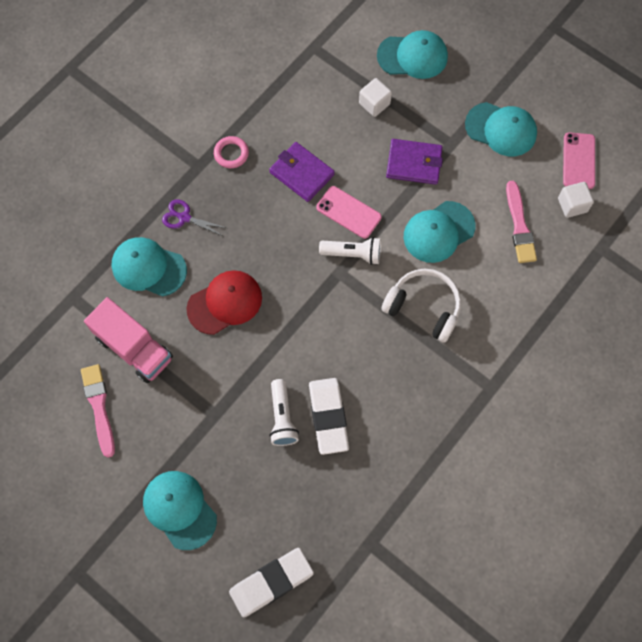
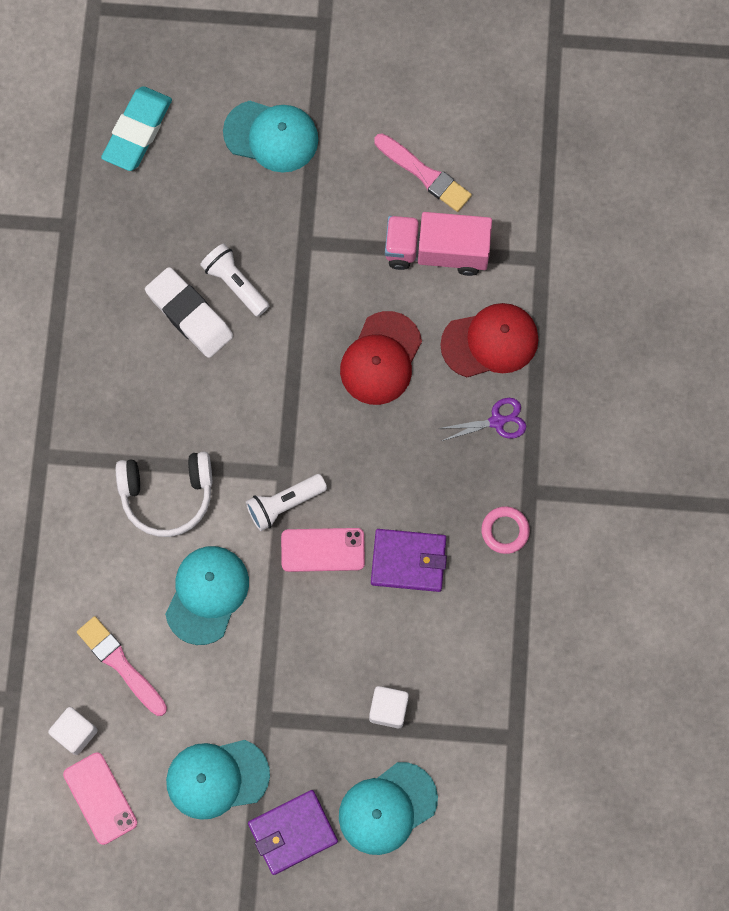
camera: 145 degrees right, 5 degrees up
turquoise cap [112,237,187,297] -> red cap [440,303,538,377]
white eraser [229,548,314,617] -> turquoise eraser [101,86,172,171]
purple wallet [386,139,443,185] -> purple wallet moved to [248,790,338,875]

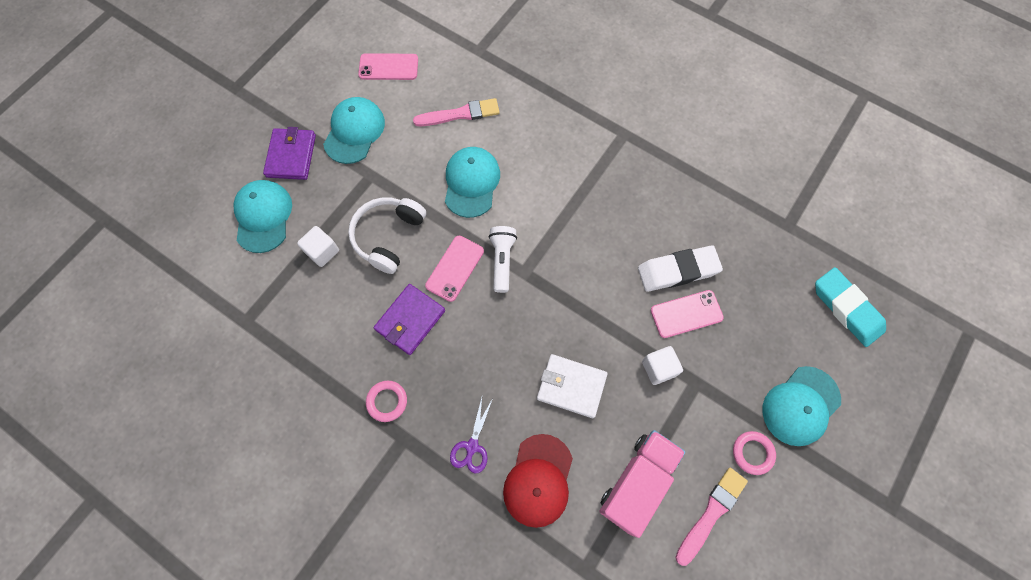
camera: 120 degrees right, 5 degrees down
white cube [48,707,98,755] -> white cube moved to [642,346,683,385]
white headphones [116,451,212,537] -> white headphones moved to [348,197,426,274]
turquoise cap [165,546,249,645] -> turquoise cap turned 135 degrees counterclockwise [445,147,500,218]
white flashlight [200,243,269,317] -> pink phone [651,290,724,338]
red cap [340,311,422,405] -> white wallet [537,354,608,418]
pink brush [374,133,472,212] -> pink brush turned 150 degrees clockwise [675,468,748,566]
none -> pink ring [733,431,776,475]

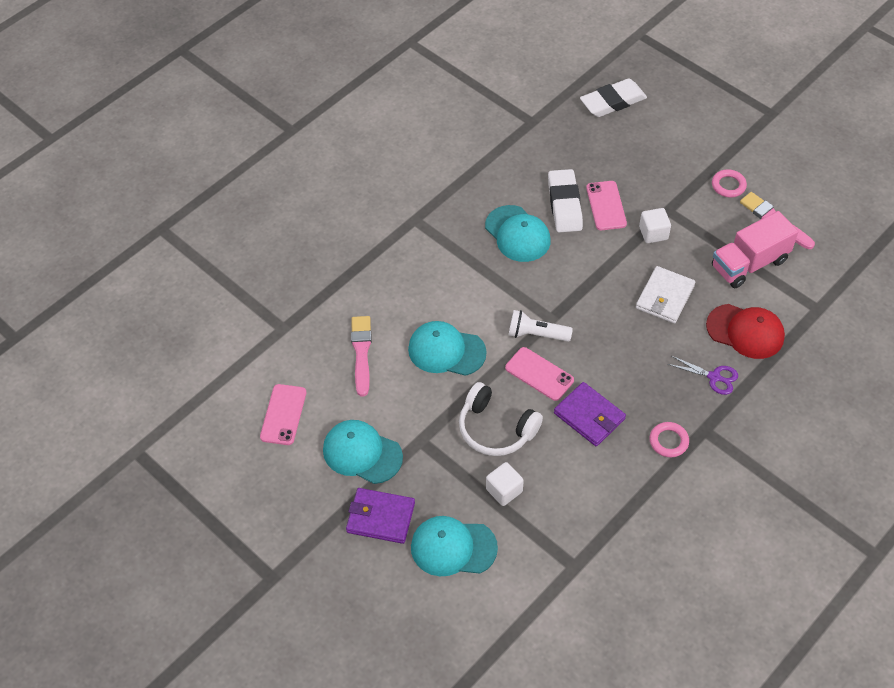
camera: 80 degrees left, 15 degrees down
pink truck [599,430,685,538] -> pink truck turned 75 degrees counterclockwise [712,211,798,288]
turquoise cap [762,366,841,446] -> turquoise cap moved to [485,205,551,262]
turquoise eraser [815,267,886,347] -> white eraser [580,78,647,117]

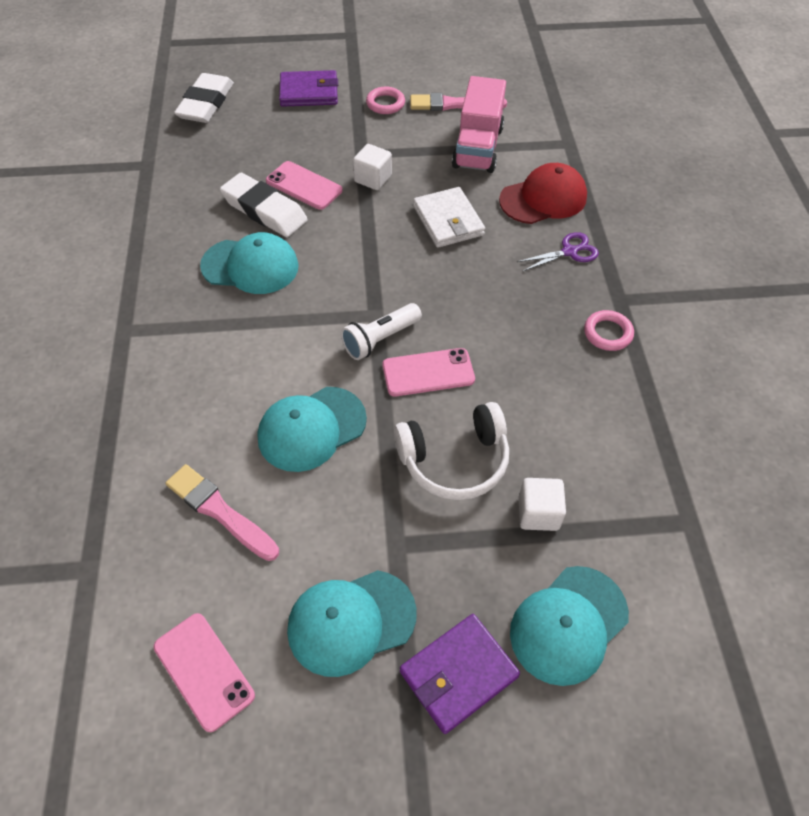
camera: 50 degrees left, 0 degrees up
purple wallet [554,382,626,446] -> purple wallet moved to [279,70,338,107]

